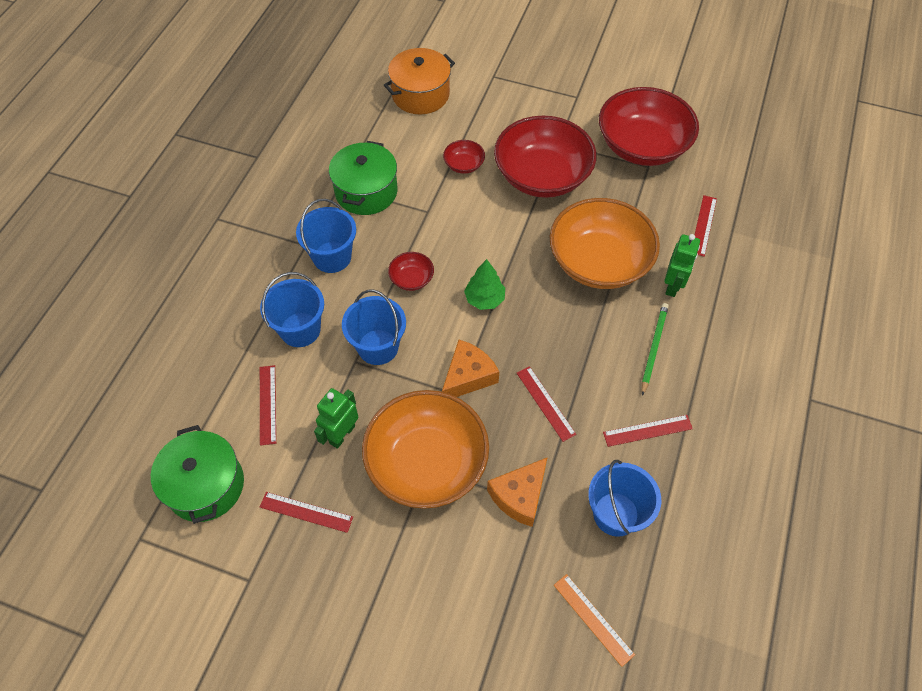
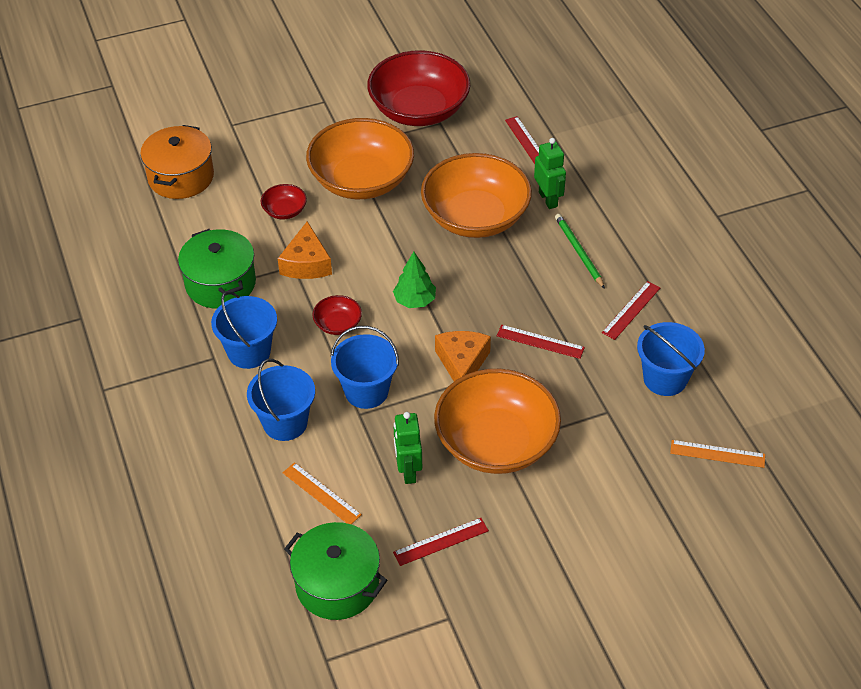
camera: 40 degrees left, 10 degrees down
red ruler [260,365,276,446] -> orange ruler [283,462,362,524]
orange cheese [487,457,548,527] -> orange cheese moved to [278,221,332,279]
red bowl [494,116,597,198] -> orange bowl [306,118,414,199]

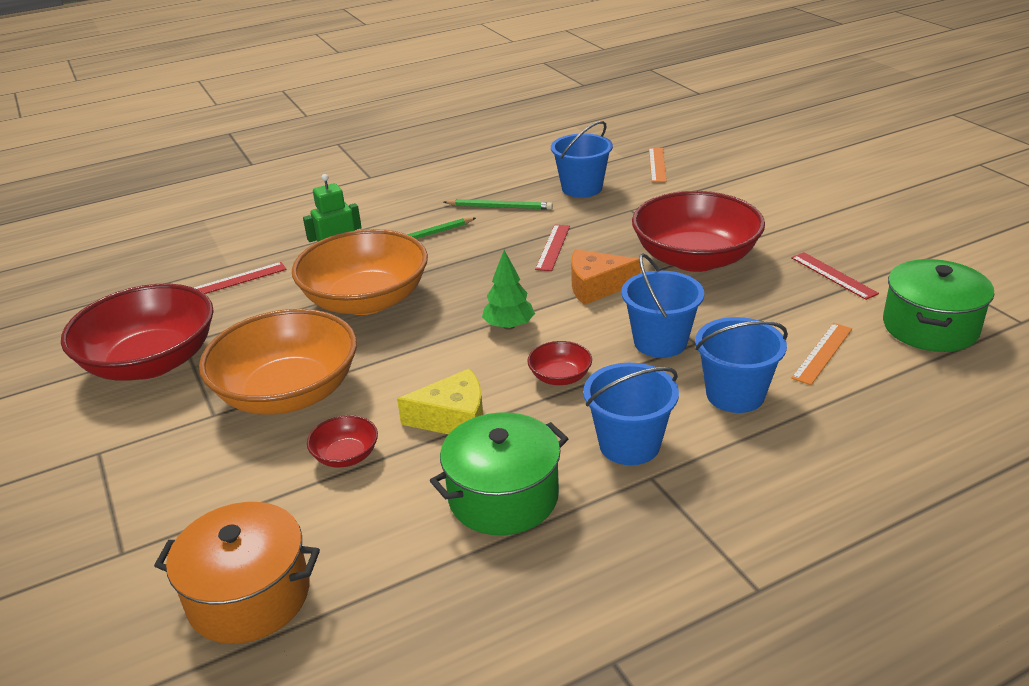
camera: 95 degrees left, 15 degrees down
orange cheese [278,221,332,279] -> yellow cheese [397,368,483,434]
green robot [394,412,422,484] -> none
orange bowl [434,369,561,474] -> red bowl [632,191,765,272]
red ruler [602,281,660,340] -> green pencil [444,199,553,210]

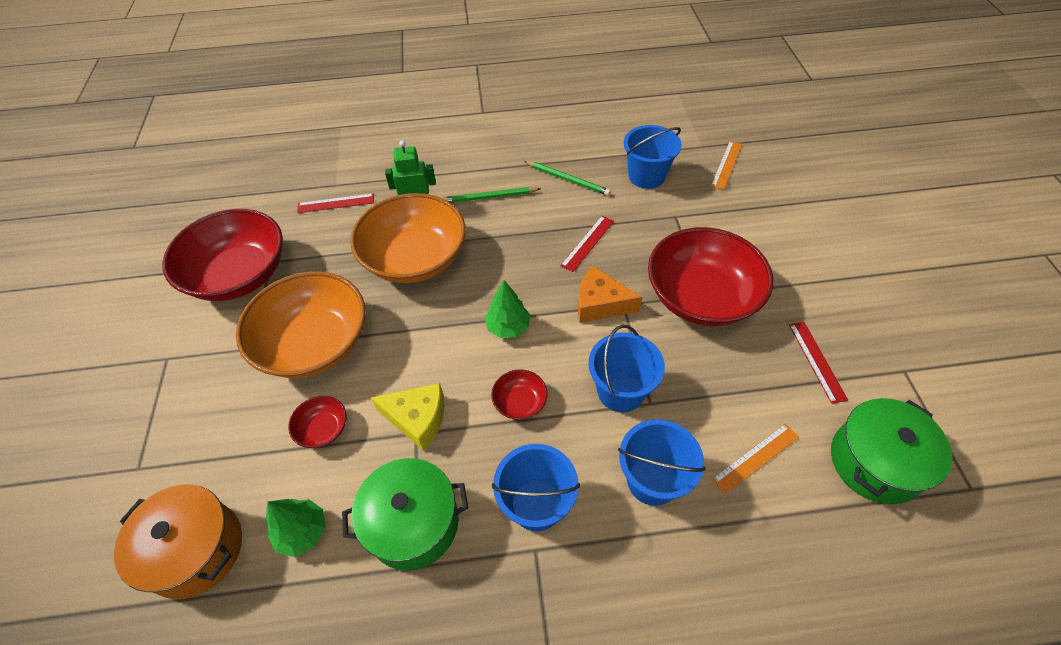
camera: 20 degrees right, 20 degrees up
none -> green tree [266,499,326,557]

